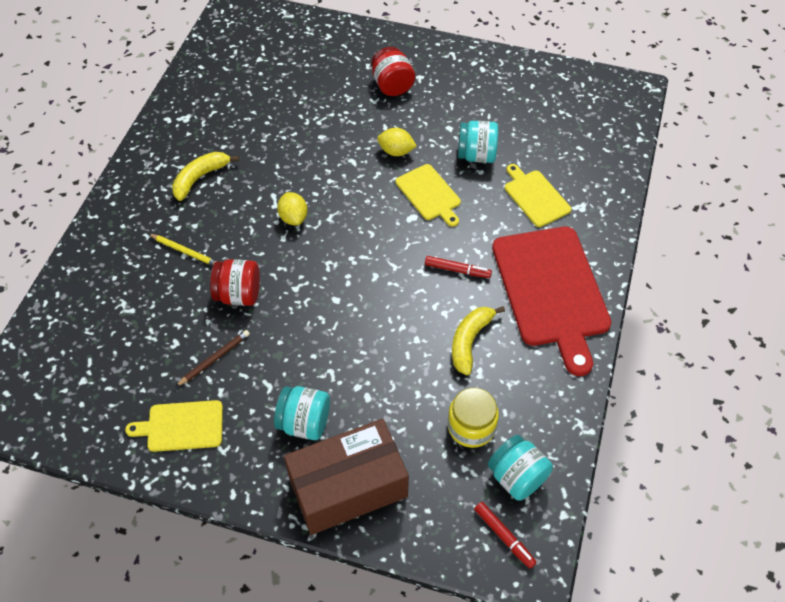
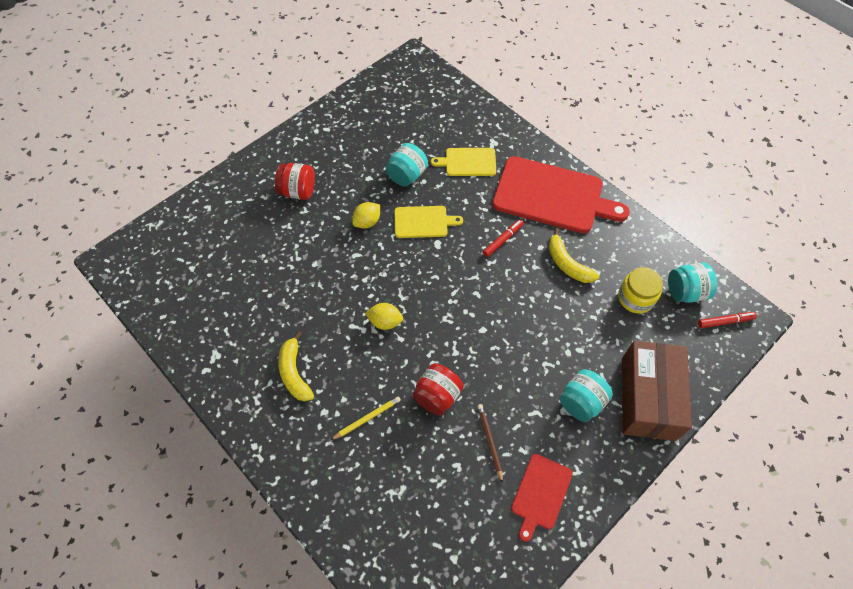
camera: 60 degrees left, 5 degrees up
yellow cutting board [125,400,223,452] -> red cutting board [511,454,573,542]

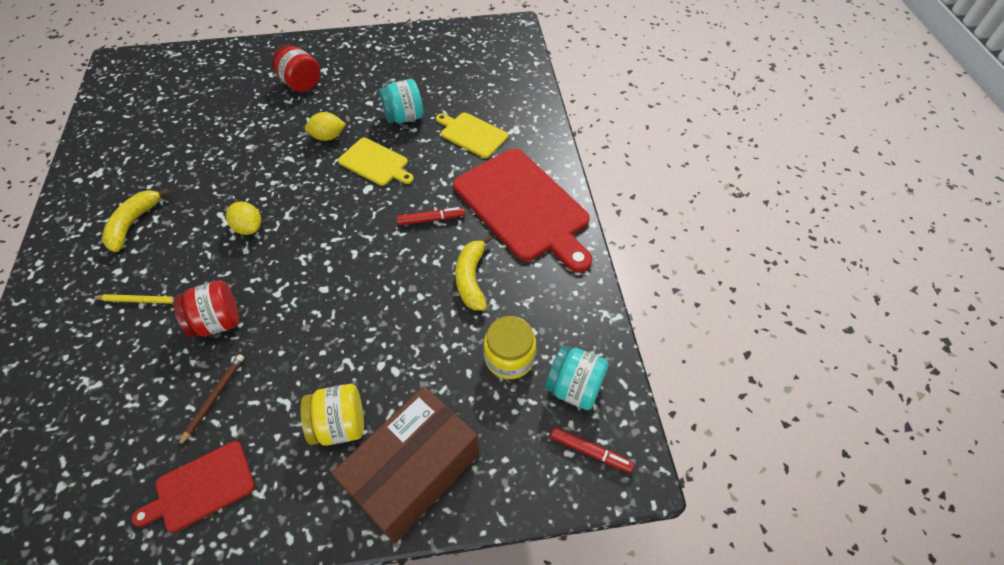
camera: 35 degrees right, 5 degrees down
turquoise jar [560,369,613,422] -> yellow jar [300,384,364,446]

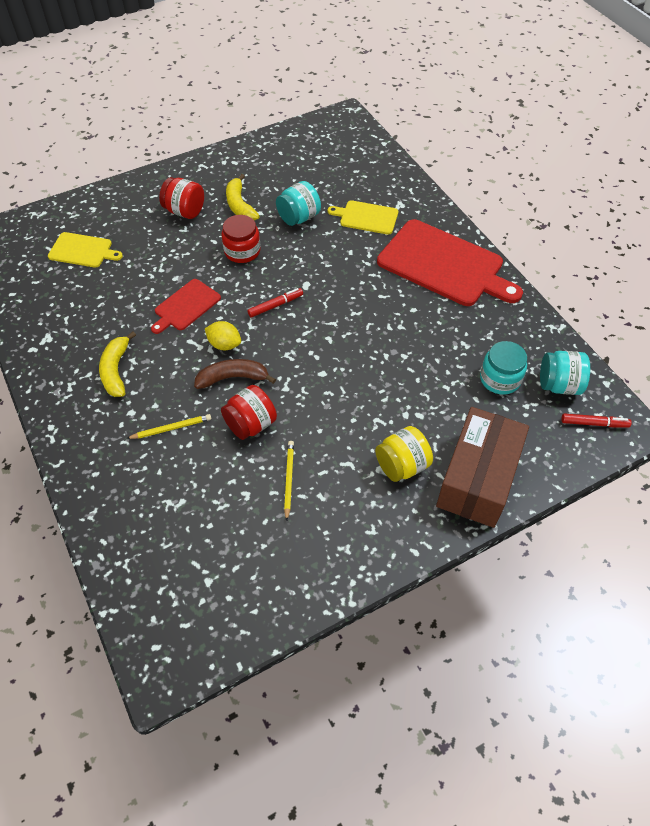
camera: 20 degrees left, 0 degrees up
red cutting board [132,441,255,533] -> red cutting board moved to [151,279,221,334]
brown pencil [178,354,244,447] -> yellow pencil [284,441,294,522]
yellow lemon [305,112,346,141] -> red jar [221,215,261,263]
yellow cutting board [338,138,414,186] -> yellow cutting board moved to [48,232,123,268]
red marker [397,207,465,225] -> red marker moved to [247,288,303,318]
yellow banana [455,235,492,311] -> yellow banana moved to [226,174,259,221]
yellow jar [484,316,536,379] -> turquoise jar [480,341,527,395]
none -> brown banana [194,359,276,389]

